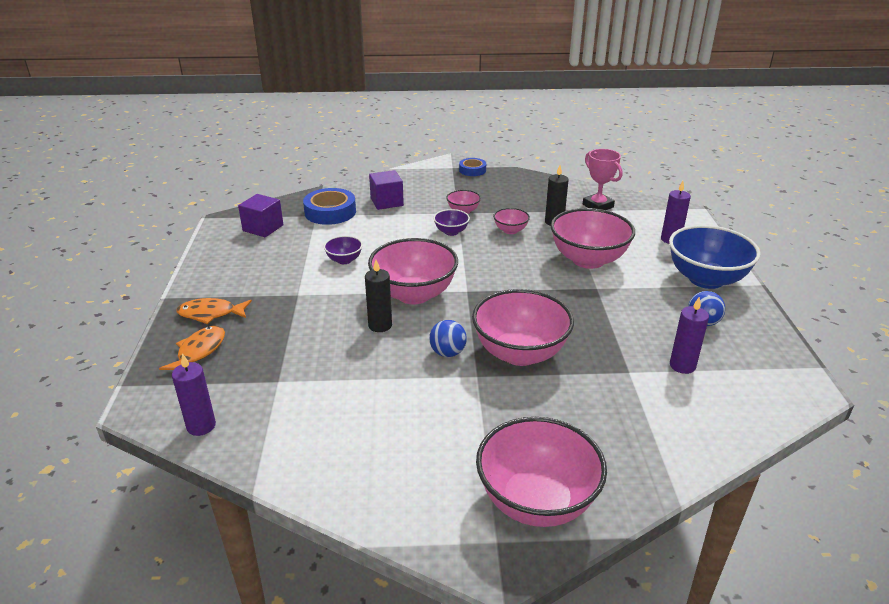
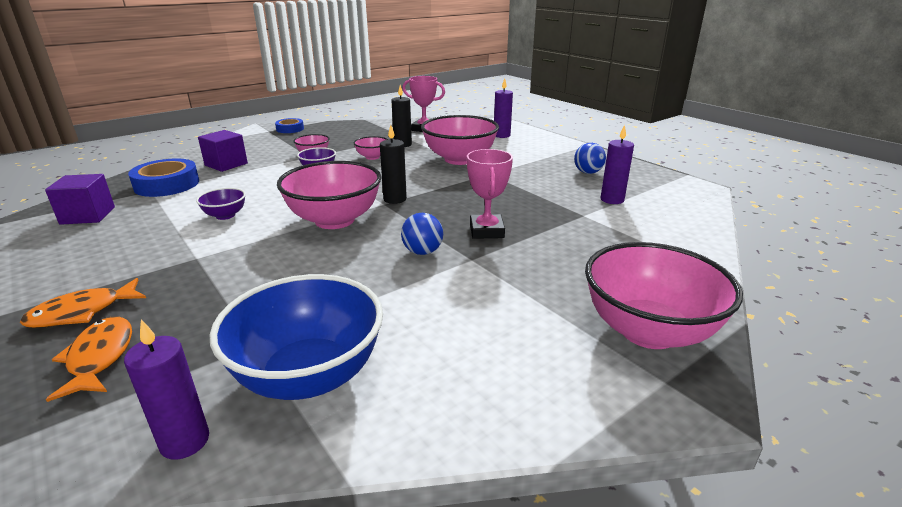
camera: 35 degrees left, 5 degrees down
black candle [365,260,392,332] -> black candle moved to [380,125,407,204]
pink bowl [472,289,574,366] -> pink trophy [467,149,513,239]
blue bowl [669,225,761,289] -> blue bowl moved to [210,274,383,400]

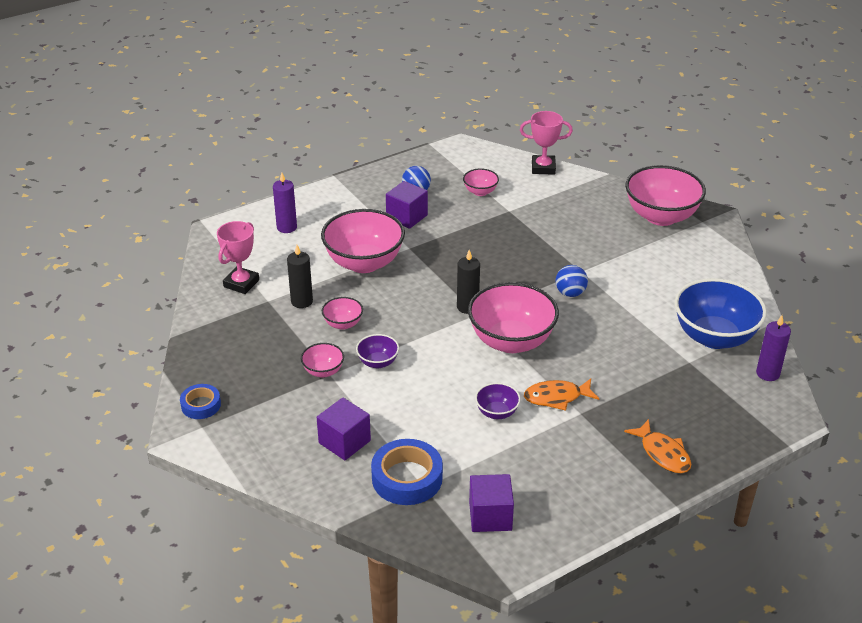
camera: 85 degrees left, 10 degrees up
orange fish [46,317,132,402] -> orange fish moved to [524,379,600,411]
pink trophy [467,149,513,239] -> pink trophy moved to [520,111,573,175]
purple candle [600,125,634,204] -> pink bowl [463,169,499,196]
none -> purple cube [386,181,428,229]

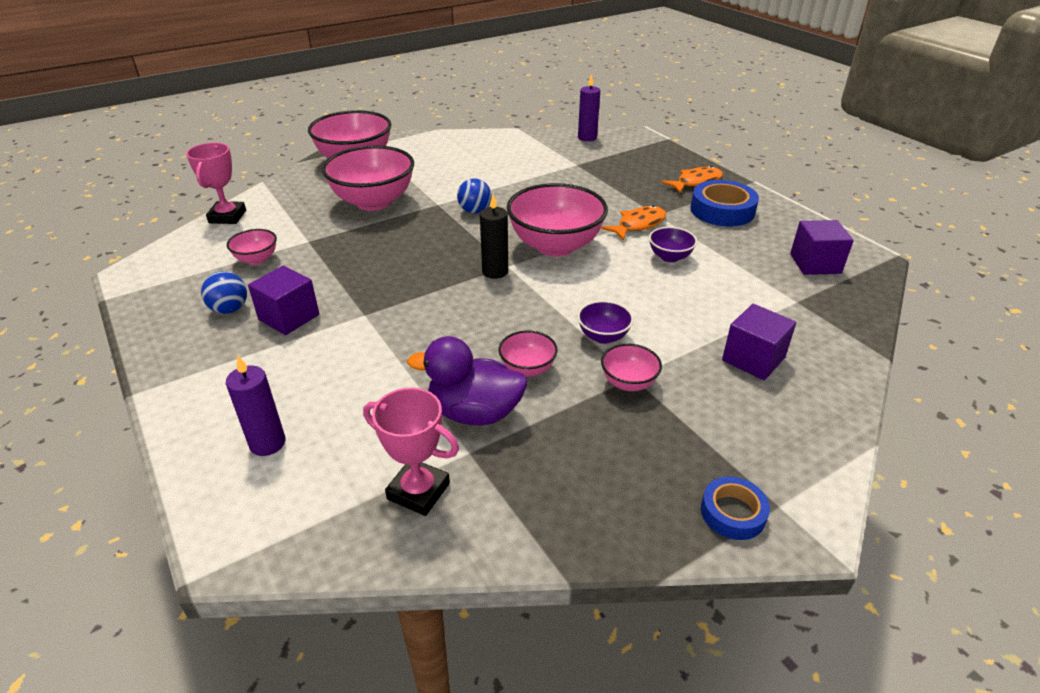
camera: 90 degrees left, 0 degrees up
black candle [287,245,313,308] -> purple duck [407,336,528,425]
pink bowl [321,209,405,273] -> pink bowl moved to [322,145,414,211]
blue tape [371,439,443,505] -> blue tape moved to [690,180,759,227]
orange fish [524,379,600,411] -> orange fish turned 120 degrees counterclockwise [601,205,666,241]
blue bowl [675,278,767,349] -> none

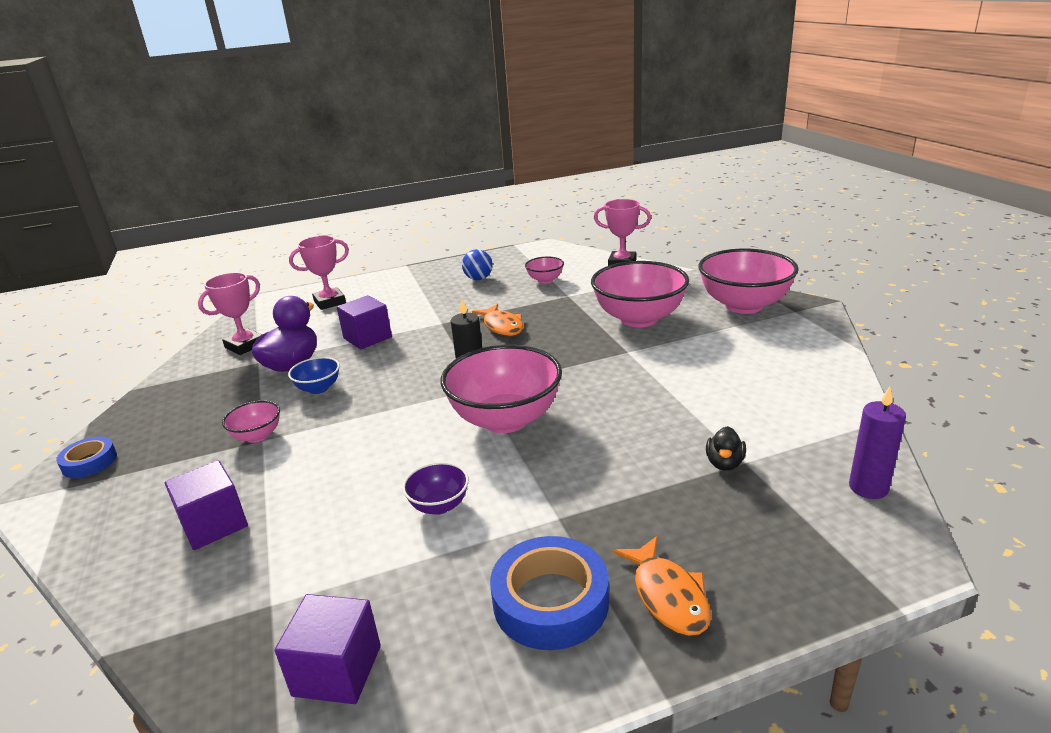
camera: 105 degrees right, 10 degrees down
purple candle [226,356,285,456] -> pink trophy [289,236,349,310]
purple cube [248,266,319,335] -> purple cube moved to [337,295,392,349]
blue ball [457,178,492,214] -> none
pink bowl [498,330,558,377] -> blue bowl [288,357,340,394]
purple bowl [577,301,634,344] -> none
orange fish [601,205,666,241] -> orange fish moved to [472,304,523,336]
none -> black duck [706,426,746,471]

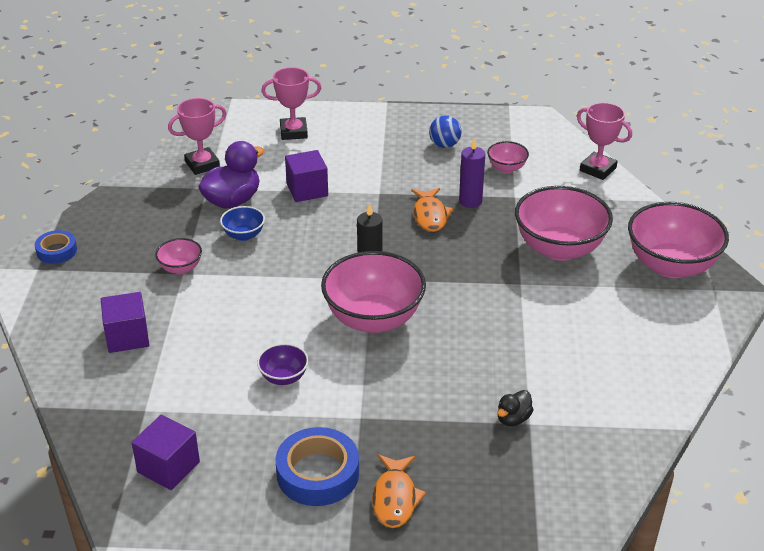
camera: 20 degrees right, 10 degrees up
purple candle [849,387,906,499] -> purple candle moved to [459,138,485,208]

